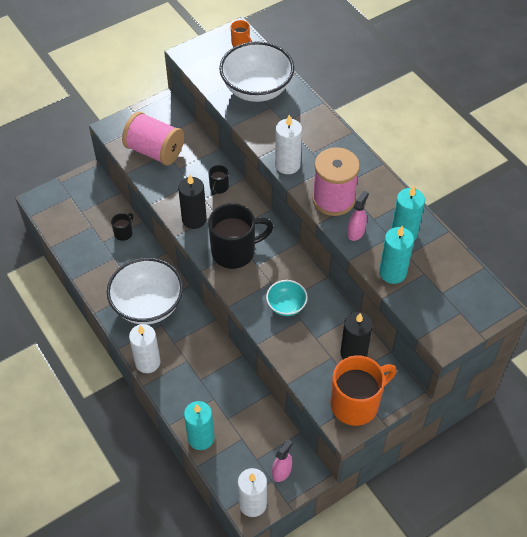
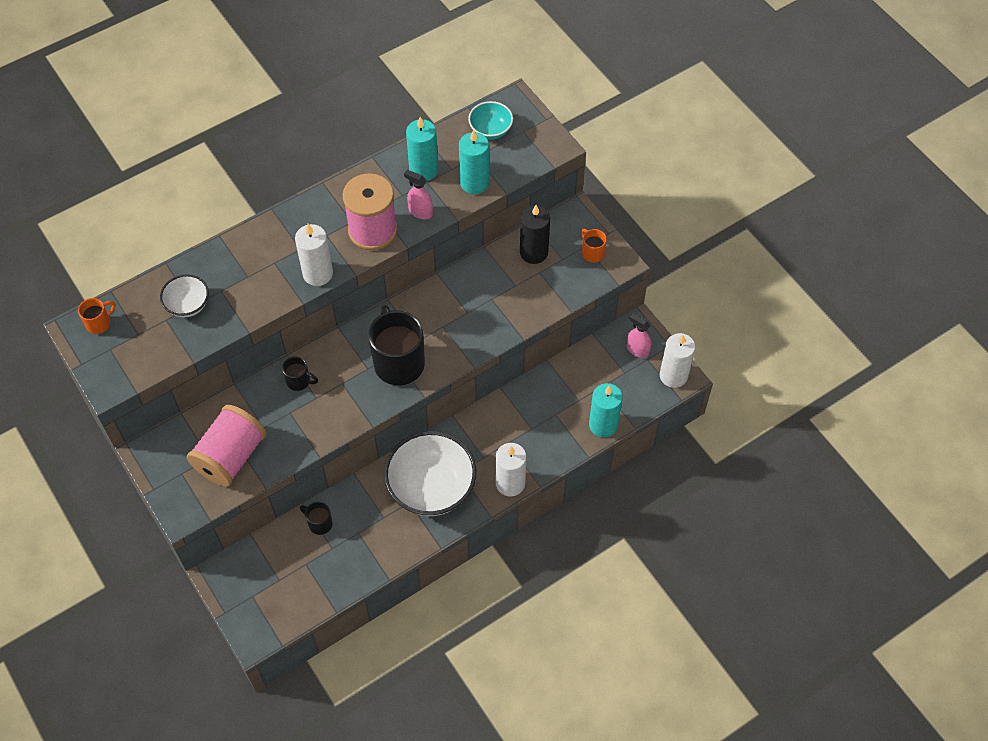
camera: 90 degrees left, 5 degrees up
black candle [178,175,207,229] -> none
white bowl [219,41,294,102] -> white bowl [160,274,209,317], size x0.51
turquoise bowl [266,280,308,316] -> turquoise bowl moved to [468,101,513,140]
orange mug [331,355,397,426] -> orange mug [581,229,607,262], size x0.46

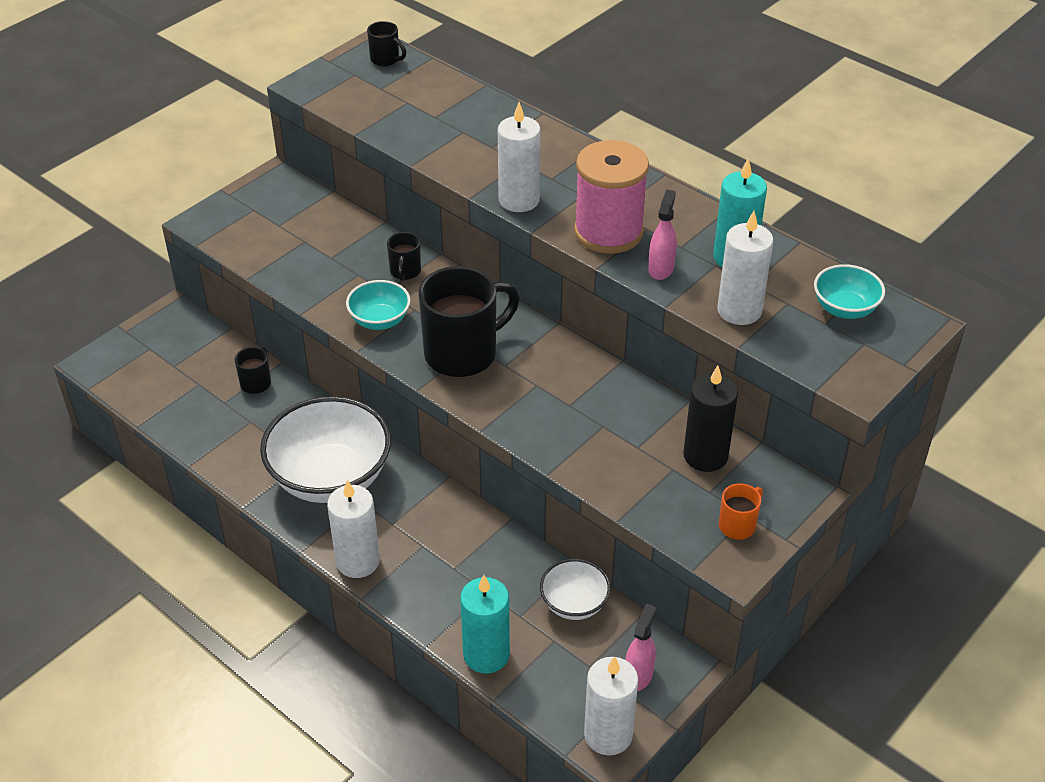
camera: 75 degrees right, 15 degrees down
orange mug [78,298,116,334] -> black mug [367,21,406,66]
white bowl [160,274,209,317] -> white bowl moved to [540,559,611,620]
pink spool [187,405,266,487] -> none
turquoise candle [459,129,489,194] -> white candle [717,211,774,325]
none -> turquoise bowl [346,280,411,330]

